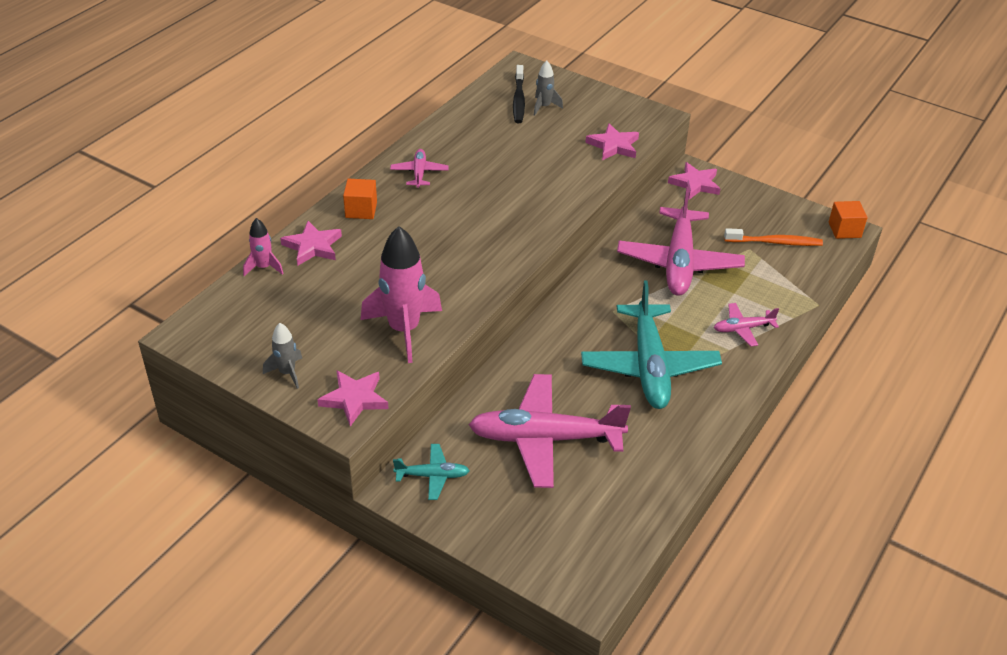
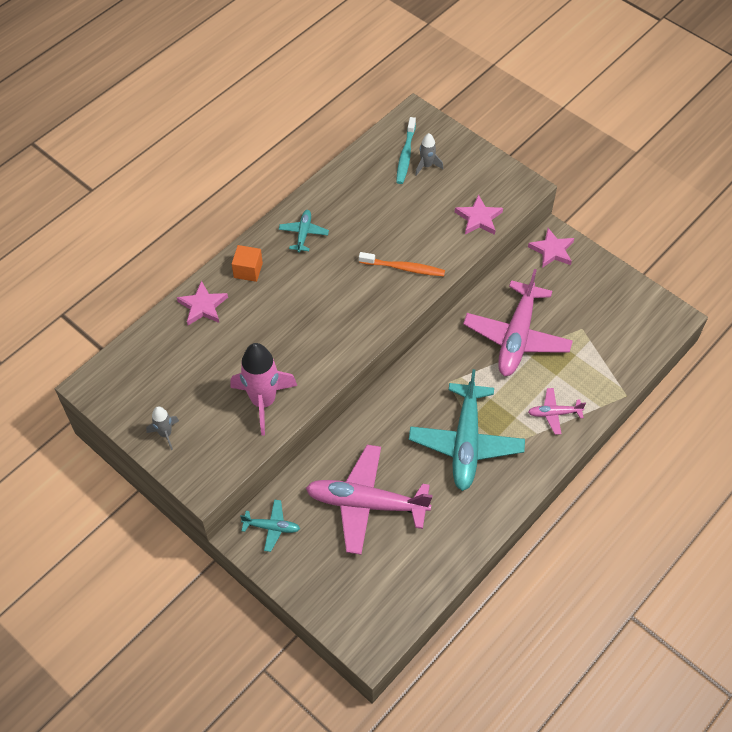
camera: 10 degrees right, 15 degrees up
pink rocket [243,218,284,276] -> none
pink star [317,371,388,427] -> none
pink plane [390,149,449,188] -> turquoise plane [279,210,329,253]
black toothbrush [513,65,525,123] -> turquoise toothbrush [396,117,416,184]
orange toothbrush [724,228,823,246] -> orange toothbrush moved to [359,252,445,276]
orange cube [829,201,868,239] -> none

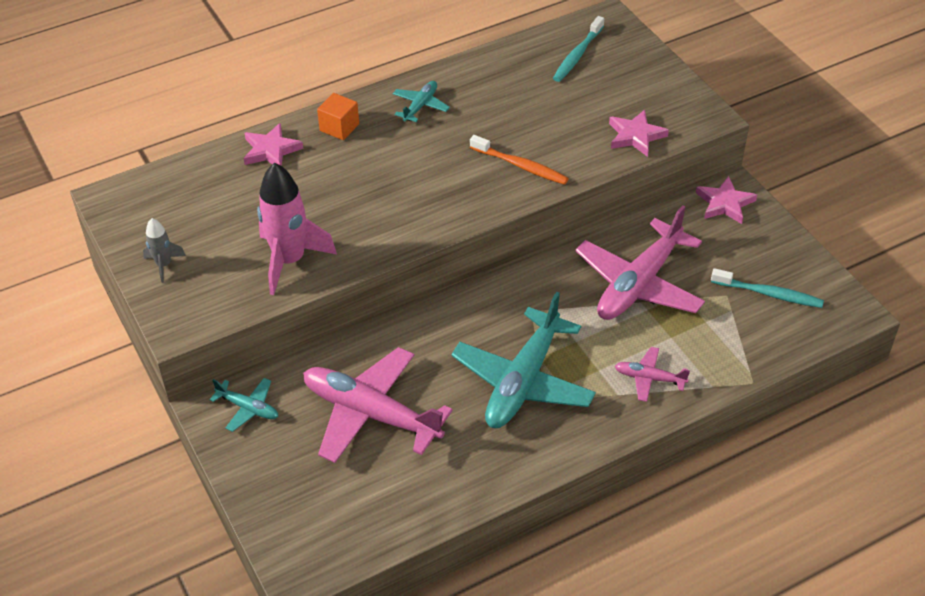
camera: 20 degrees right, 10 degrees down
grey rocket [415,133,443,176] -> none
none -> turquoise toothbrush [711,268,824,308]

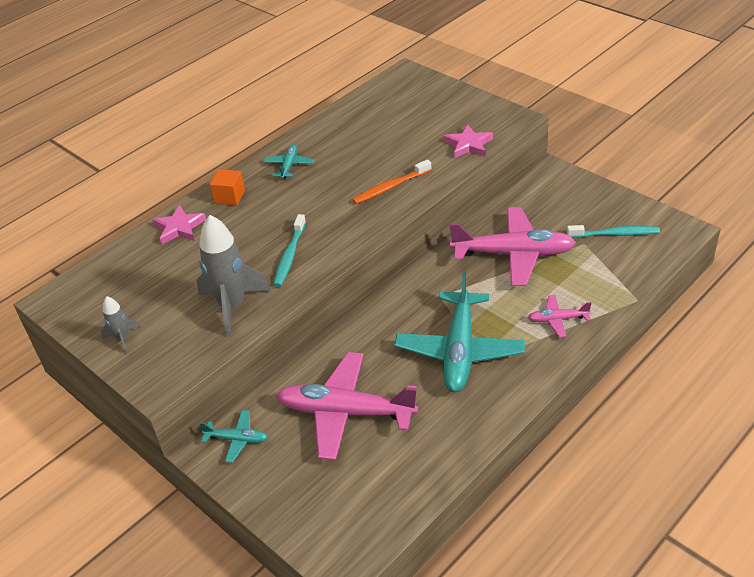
camera: 15 degrees left, 5 degrees down
pink rocket [257,163,337,295] -> grey rocket [197,215,271,337]
orange toothbrush [470,135,569,185] -> orange toothbrush turned 135 degrees clockwise [352,159,432,204]
turquoise toothbrush [553,16,604,82] -> turquoise toothbrush moved to [273,214,306,287]
pink plane [576,205,705,320] -> pink plane turned 105 degrees counterclockwise [449,207,576,286]
pink star [696,176,757,224] -> none

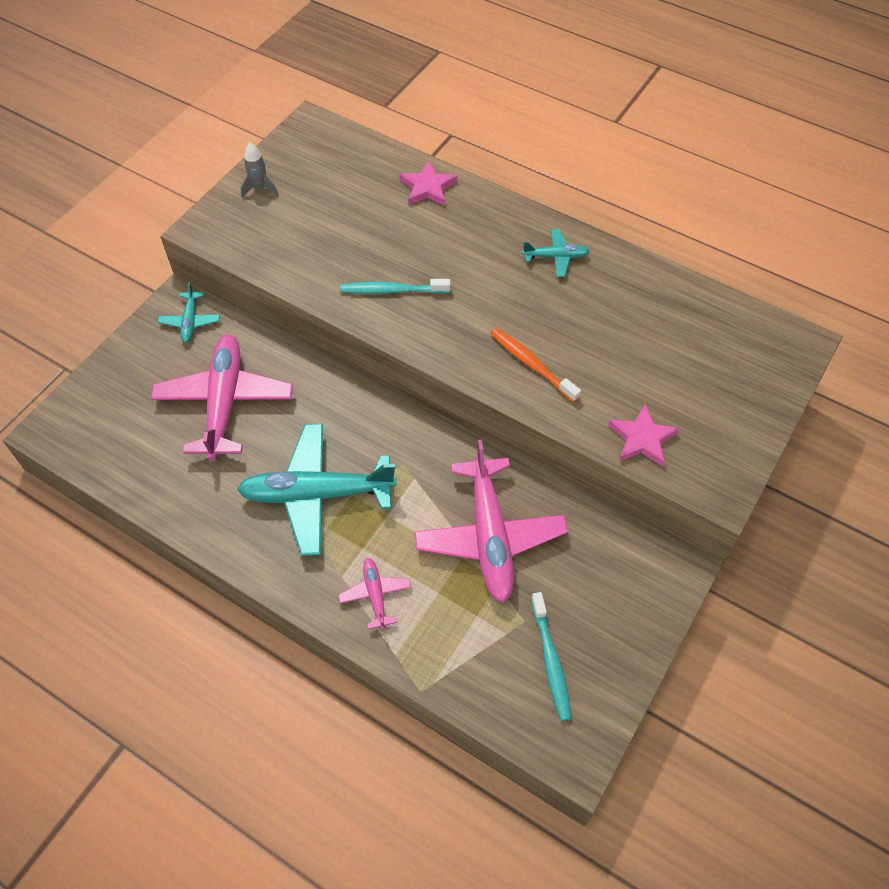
camera: 75 degrees right, 15 degrees up
grey rocket [197,215,271,337] -> none
orange cube [210,169,245,206] -> none

